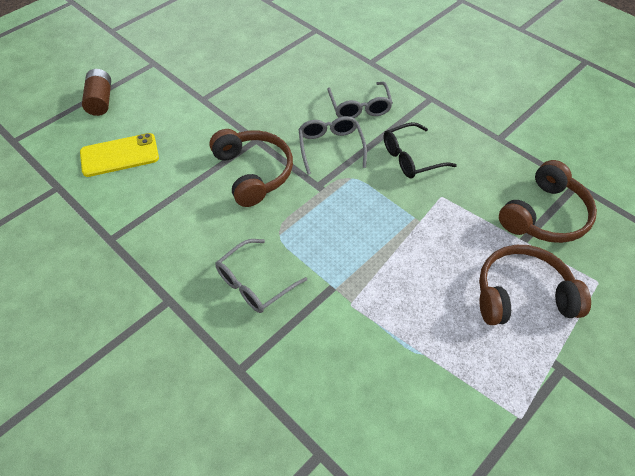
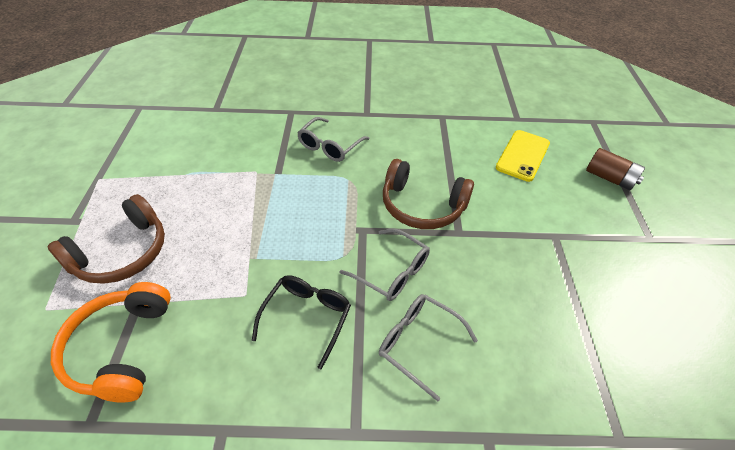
camera: 135 degrees right, 5 degrees down
grey glasses [215,239,307,313] -> grey glasses turned 150 degrees counterclockwise [297,117,370,162]
brown headphones [499,160,597,243] -> orange headphones [51,282,171,403]

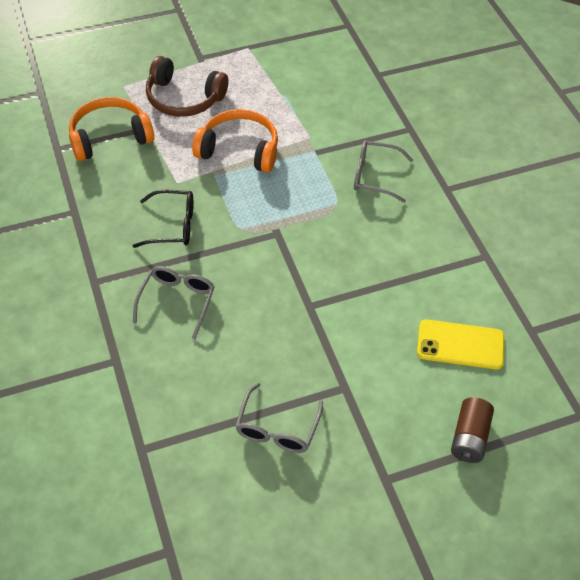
camera: 70 degrees right, 5 degrees up
grey glasses [340,228,430,301] -> grey glasses moved to [235,383,323,453]
brown headphones [383,159,474,229] -> none
none -> orange headphones [192,109,278,173]

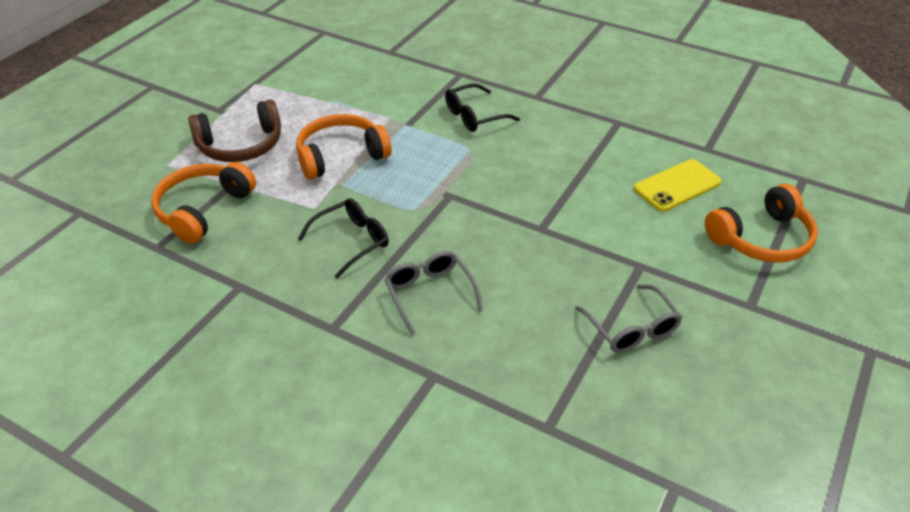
camera: 40 degrees left, 10 degrees down
grey glasses [354,141,413,203] -> black glasses [445,83,520,132]
brown battery [451,397,494,463] -> orange headphones [705,184,818,263]

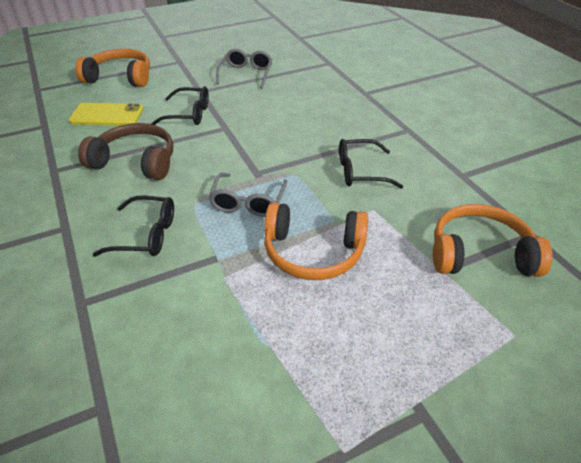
camera: 145 degrees left, 0 degrees up
orange headphones [151,162,256,244] -> orange headphones turned 150 degrees counterclockwise [433,204,553,277]
brown headphones [188,100,281,162] -> brown headphones moved to [78,123,173,180]
grey glasses [384,251,483,336] -> grey glasses moved to [208,173,288,217]
none -> black glasses [151,86,209,125]

